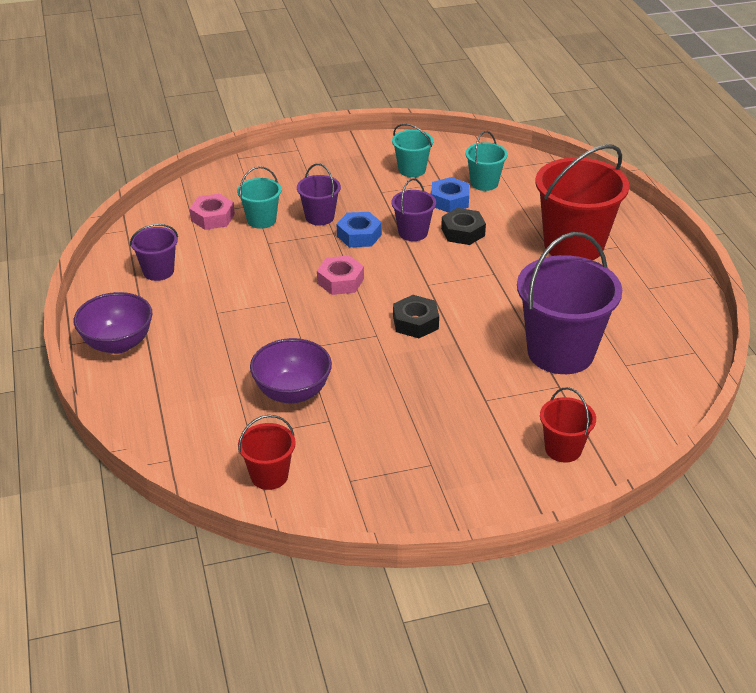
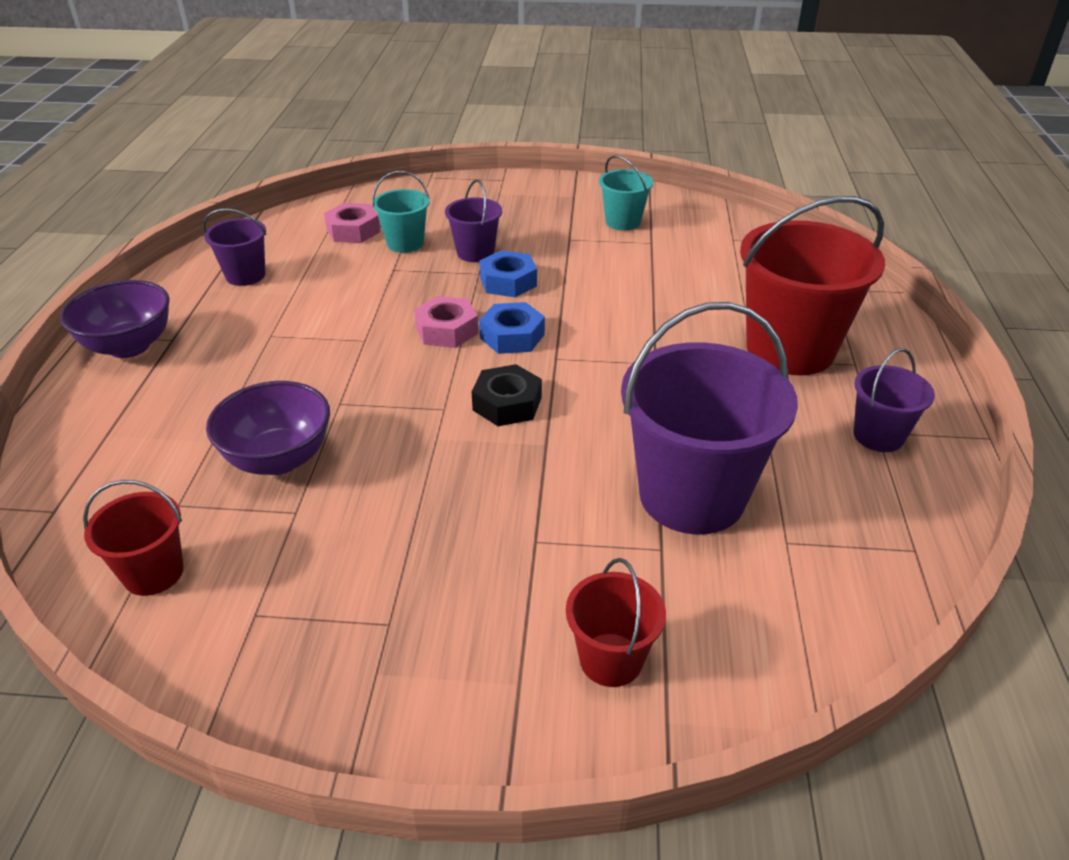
camera: 20 degrees right, 0 degrees up
purple bucket [392,178,436,241] -> purple bucket moved to [853,348,935,452]
blue nut [431,177,470,213] -> blue nut moved to [479,302,545,354]
black nut [441,208,486,245] -> none
turquoise bucket [465,131,508,191] -> none

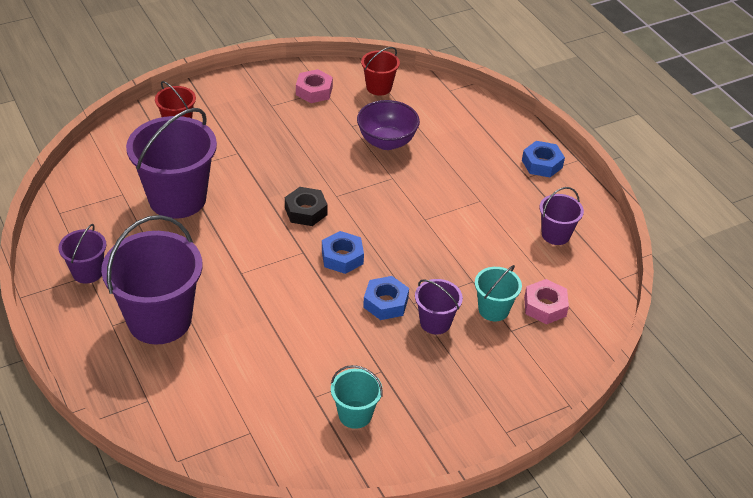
camera: 145 degrees right, 5 degrees up
purple bowl [60,280,170,358] -> blue nut [522,141,565,177]
pink nut [414,296,478,348] -> pink nut moved to [296,69,333,103]
red bucket [740,196,885,375] -> purple bucket [101,215,202,344]

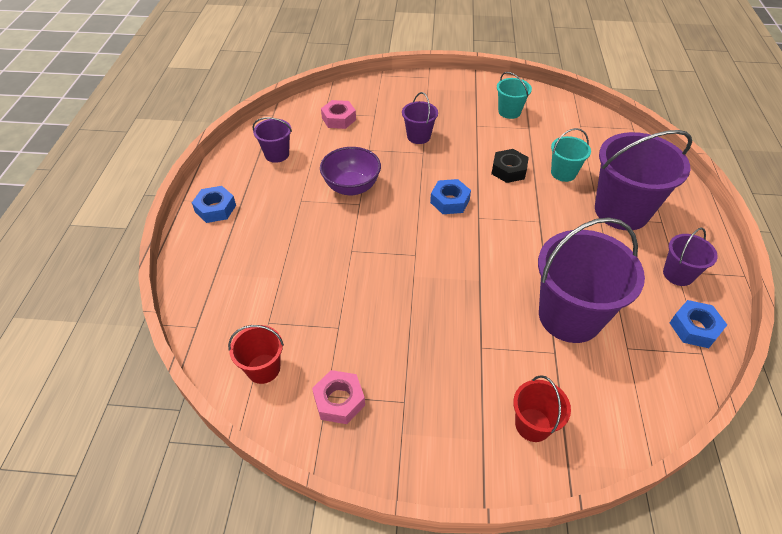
camera: 145 degrees left, 5 degrees up
black nut [285,187,328,226] -> black nut moved to [491,149,529,183]
purple bowl [357,100,420,150] -> purple bowl moved to [320,147,381,196]
blue nut [363,276,409,320] -> blue nut moved to [670,300,727,348]
turquoise bucket [475,265,522,321] -> turquoise bucket moved to [551,128,591,182]

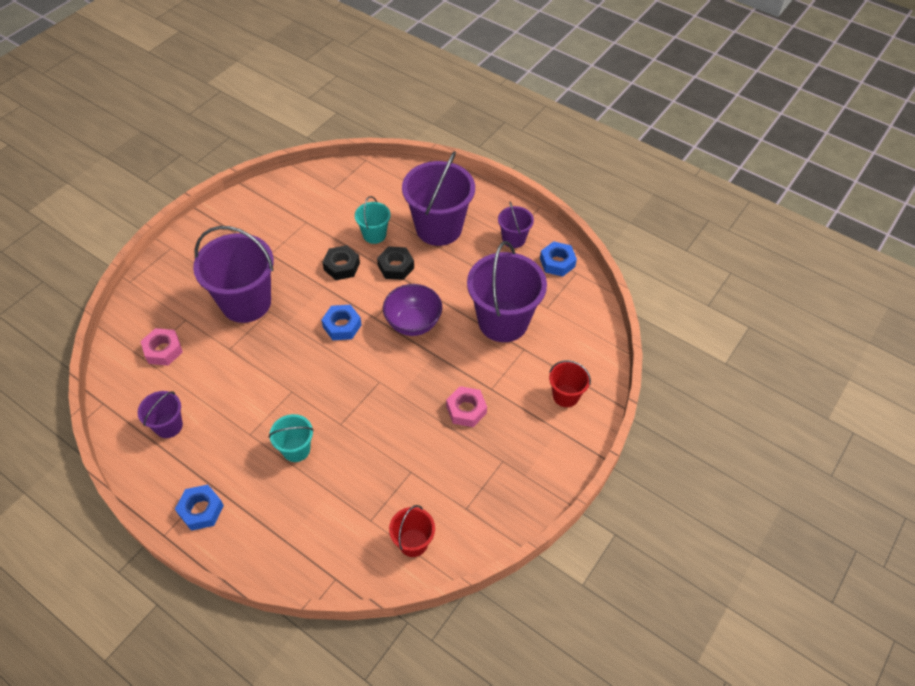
camera: 60 degrees left, 5 degrees up
pink nut [312,370,365,424] -> pink nut moved to [446,386,487,427]
purple bowl [320,147,381,196] -> purple bowl moved to [383,284,442,336]
purple bucket [402,92,438,144] -> purple bucket [193,226,274,323], size x2.00
turquoise bucket [497,72,532,119] -> turquoise bucket moved to [269,414,314,462]
none -> black nut [377,246,414,280]

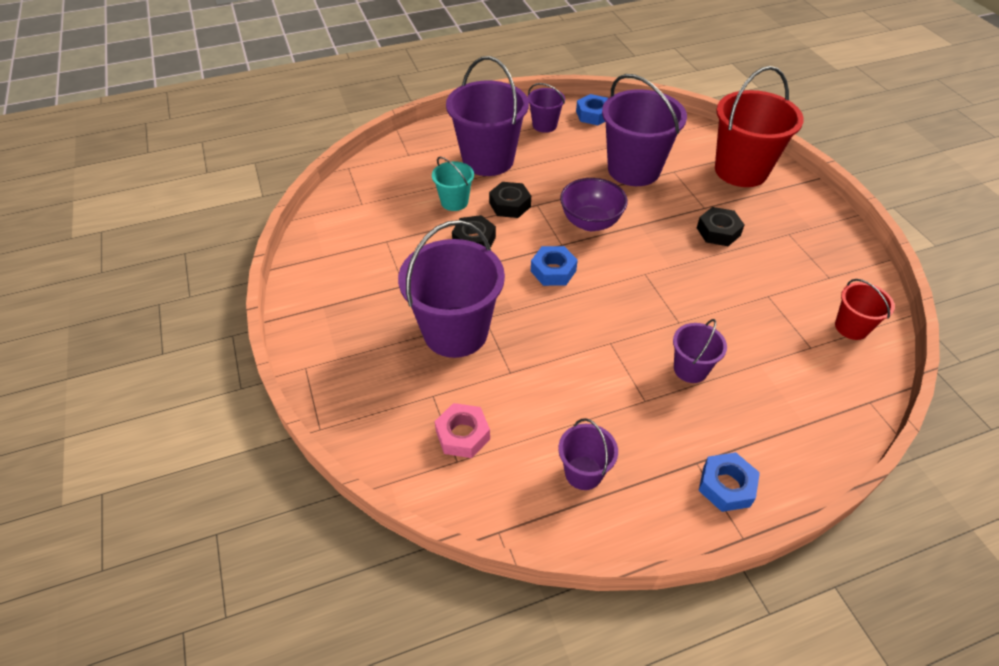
camera: 55 degrees left, 5 degrees down
turquoise bucket [269,414,314,462] -> purple bucket [673,319,727,383]
pink nut [446,386,487,427] -> black nut [697,207,745,246]
red bucket [549,360,591,407] -> red bucket [715,66,804,187], size x2.00

